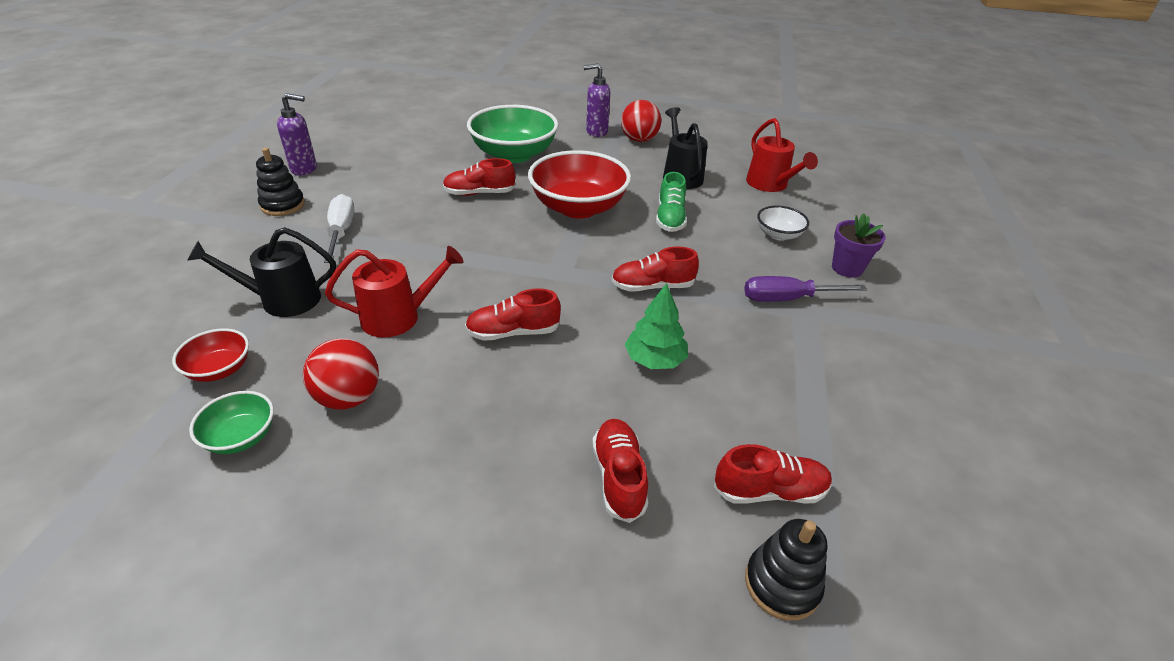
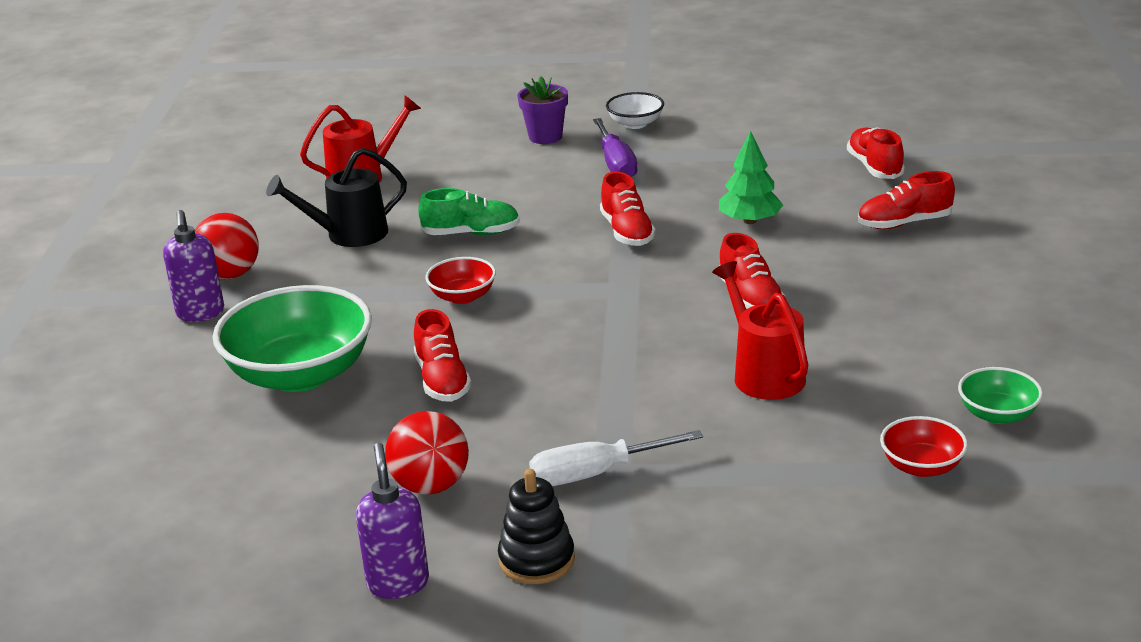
camera: 95 degrees left, 10 degrees down
black watering can [187,227,336,317] -> none
red ball [303,339,379,410] -> red ball moved to [385,411,469,495]
red bowl [528,150,631,218] -> red bowl [425,257,496,304], size x0.48
black stacking toy [745,519,827,621] -> none
white bowl [757,206,809,241] -> white bowl moved to [606,92,664,129]

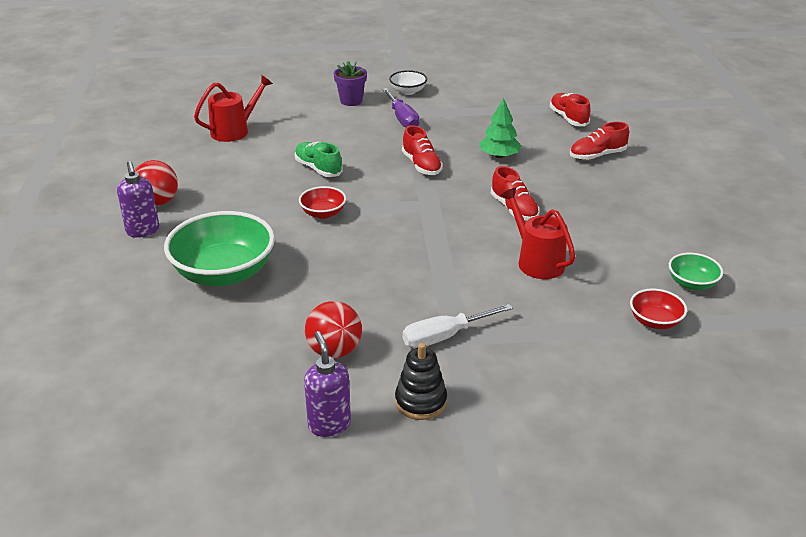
camera: 10 degrees left, 5 degrees up
black watering can [266,148,407,247] -> none
red shoe [414,309,472,402] -> none
green shoe [418,188,520,235] -> green shoe turned 120 degrees counterclockwise [295,142,343,177]

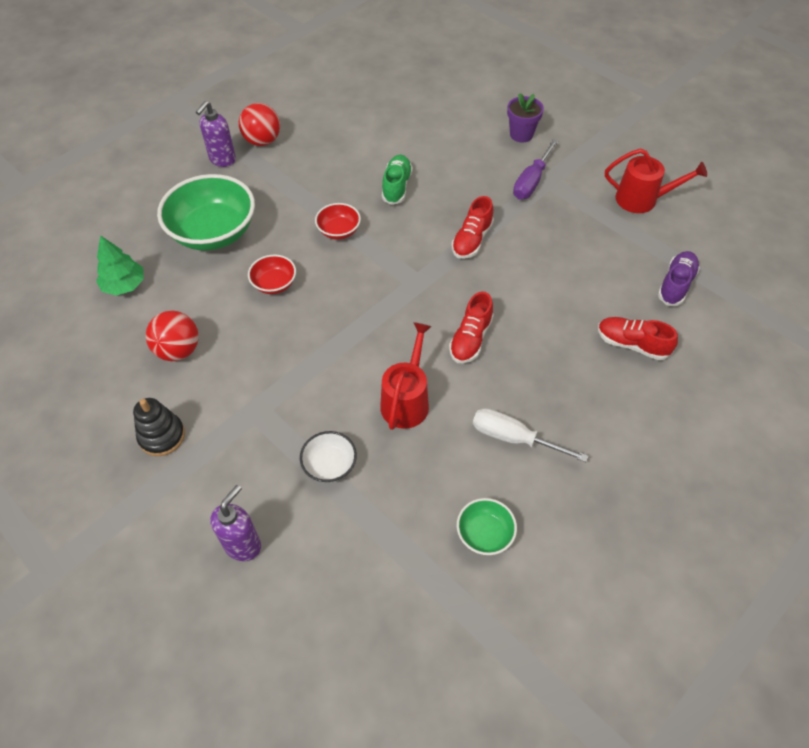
camera: 50 degrees right, 20 degrees up
red watering can [194,75,273,142] -> red watering can moved to [605,148,707,213]
purple soap dispenser [304,331,351,437] -> purple soap dispenser moved to [210,485,261,561]
white bowl [389,70,427,95] -> white bowl moved to [300,431,357,483]
white screwdriver [403,304,513,348] -> white screwdriver moved to [473,408,588,462]
green tree [480,98,521,158] -> green tree moved to [96,235,144,296]
red shoe [550,93,590,126] -> purple shoe [658,251,700,306]
red bowl [630,288,687,329] -> red bowl moved to [248,255,296,294]

